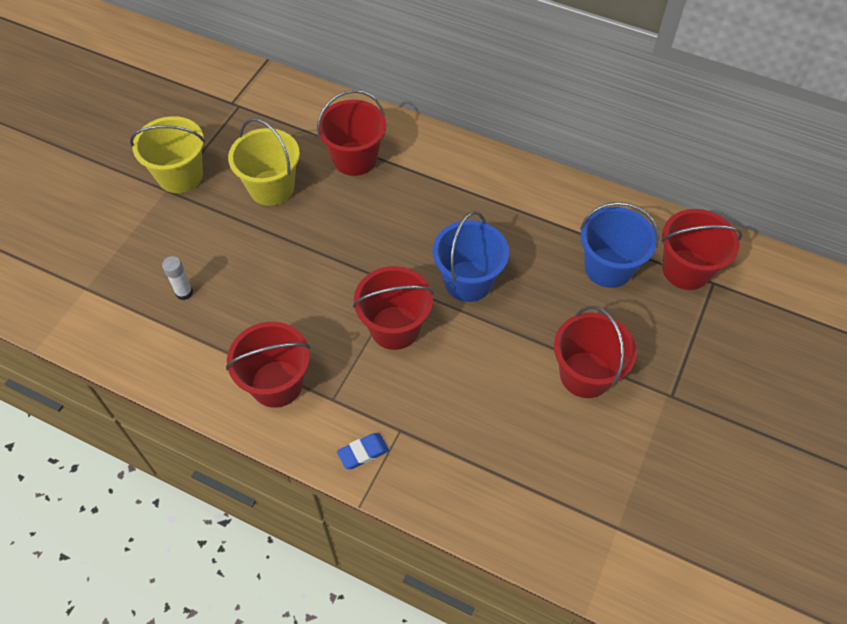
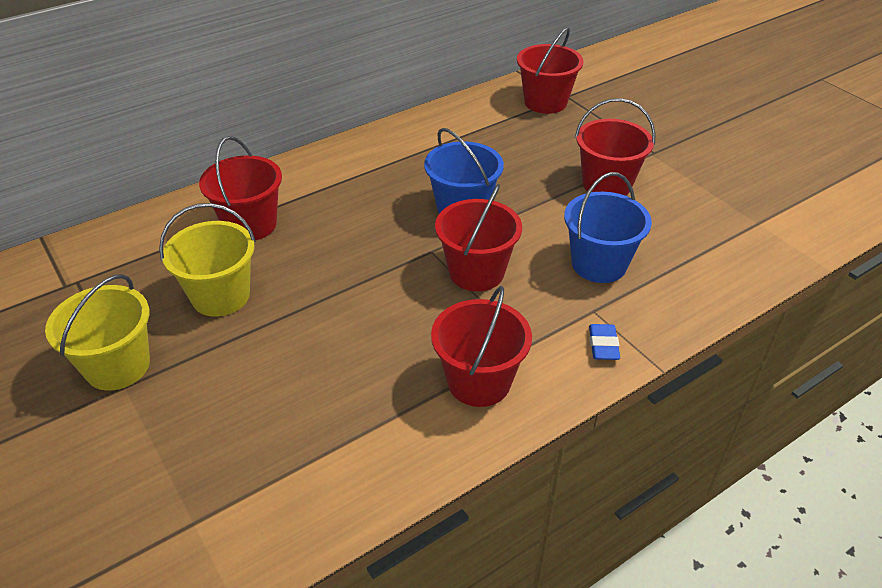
camera: 60 degrees left, 15 degrees down
white glue stick [162,256,193,300] -> none
blue bucket [580,202,659,288] -> blue bucket moved to [564,172,652,283]

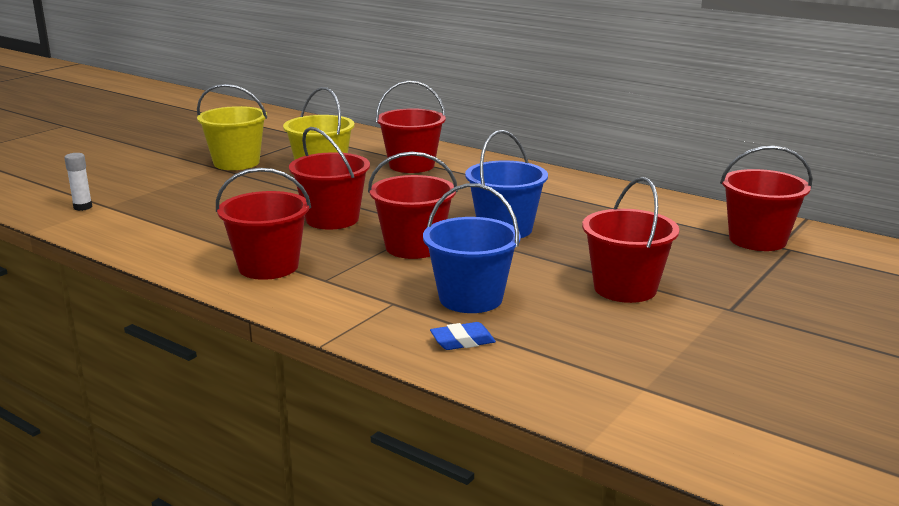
camera: 70 degrees right, 20 degrees down
blue eraser [589,324,620,360] -> blue eraser moved to [430,322,496,350]
none -> white glue stick [64,153,92,211]
none -> red bucket [289,127,370,229]

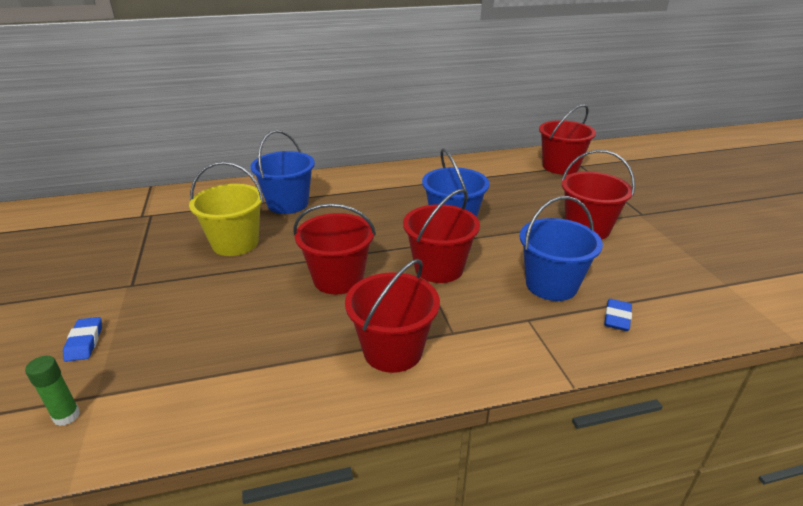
camera: 50 degrees left, 10 degrees up
white glue stick [64,153,92,211] -> green glue stick [25,356,80,426]
yellow bucket [197,84,267,170] -> none
red bucket [376,81,446,173] -> blue bucket [251,130,315,214]
none -> blue eraser [63,317,102,362]

